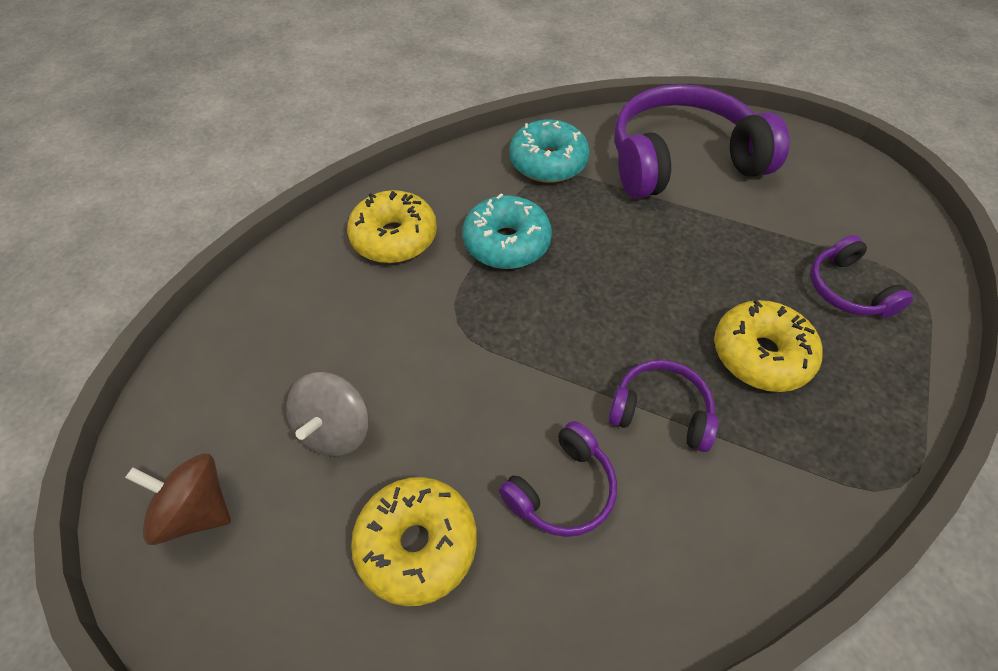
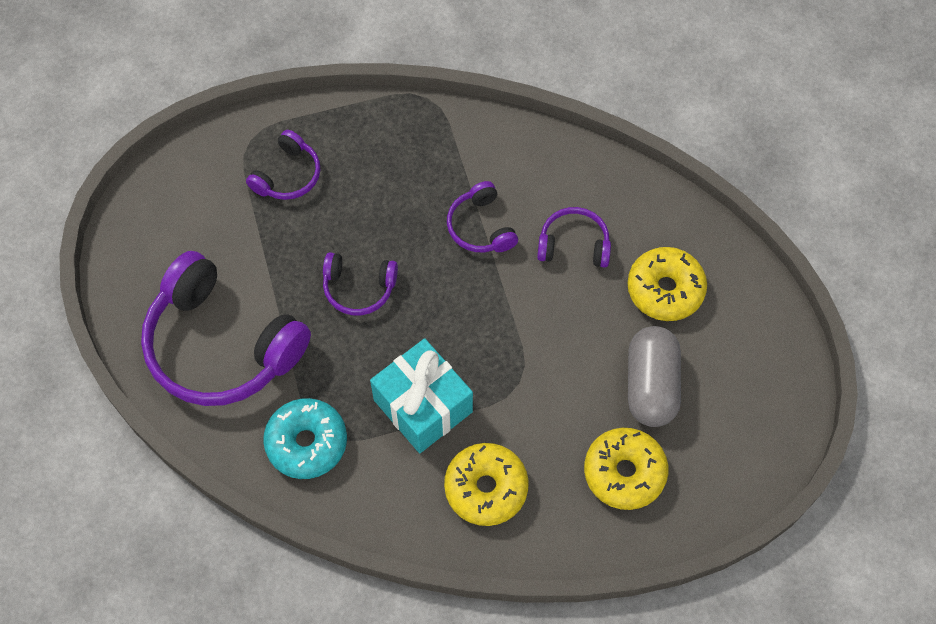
camera: 130 degrees left, 10 degrees up
brown spinning top [125,454,231,545] -> none
grey spinning top [286,372,369,456] -> grey capsule [628,326,681,427]
turquoise donut [463,193,552,269] -> turquoise gift [370,338,473,453]
yellow donut [714,300,823,392] -> yellow donut moved to [584,428,668,510]
none -> purple headphones [323,252,398,315]

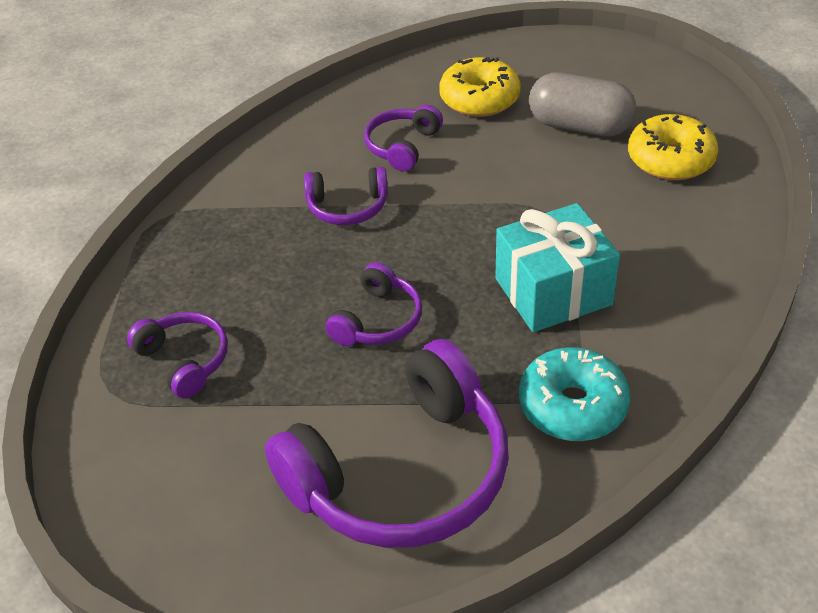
camera: 70 degrees left, 20 degrees down
yellow donut [444,443,529,526] -> none

